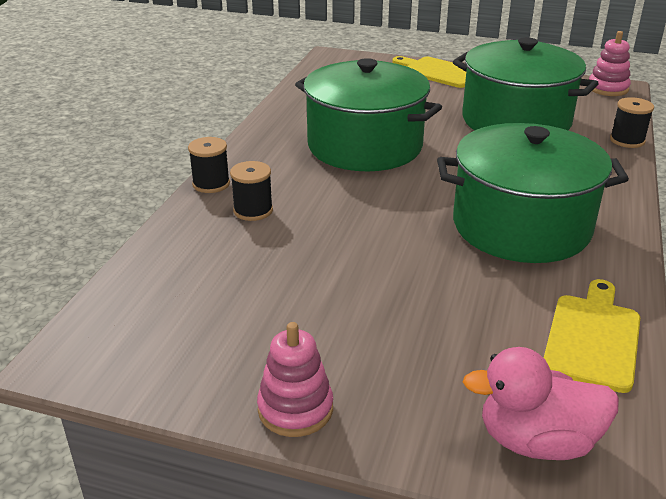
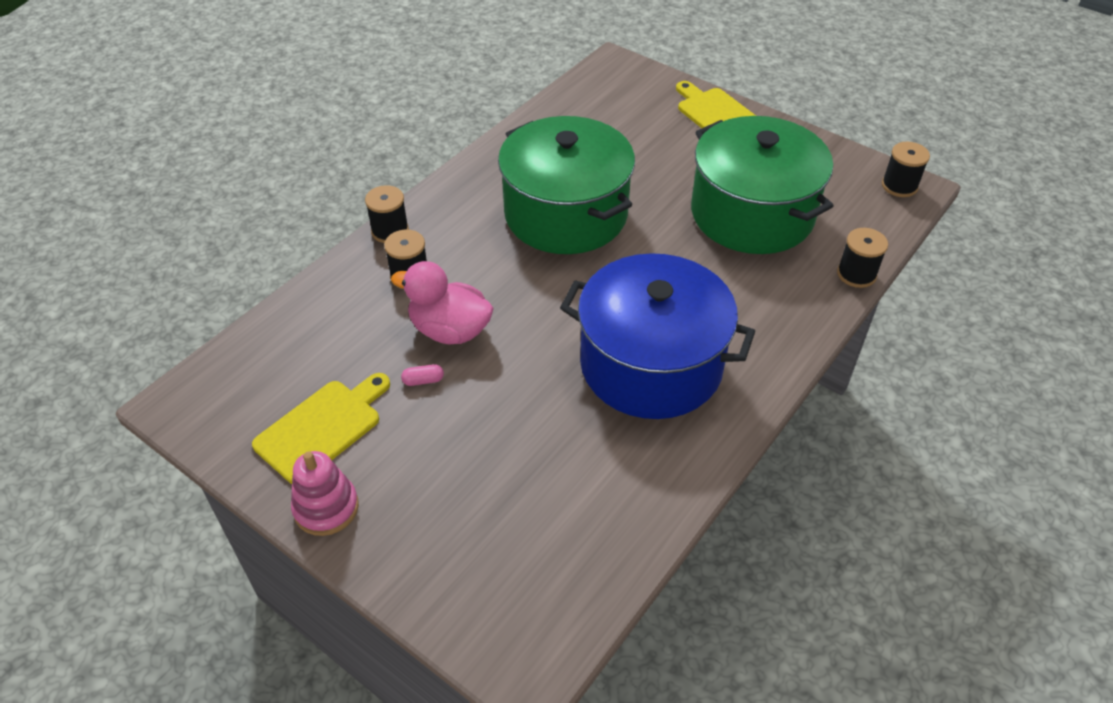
camera: 20 degrees right, 15 degrees up
green pot [437,123,629,263] -> blue pot [560,253,755,419]
pink duck [463,347,619,460] -> pink duck moved to [391,261,494,344]
yellow cutting board [544,279,640,393] -> yellow cutting board moved to [252,373,390,484]
pink stacking toy [589,31,631,96] -> black spool [882,142,930,197]
none -> pink capsule [401,364,444,386]

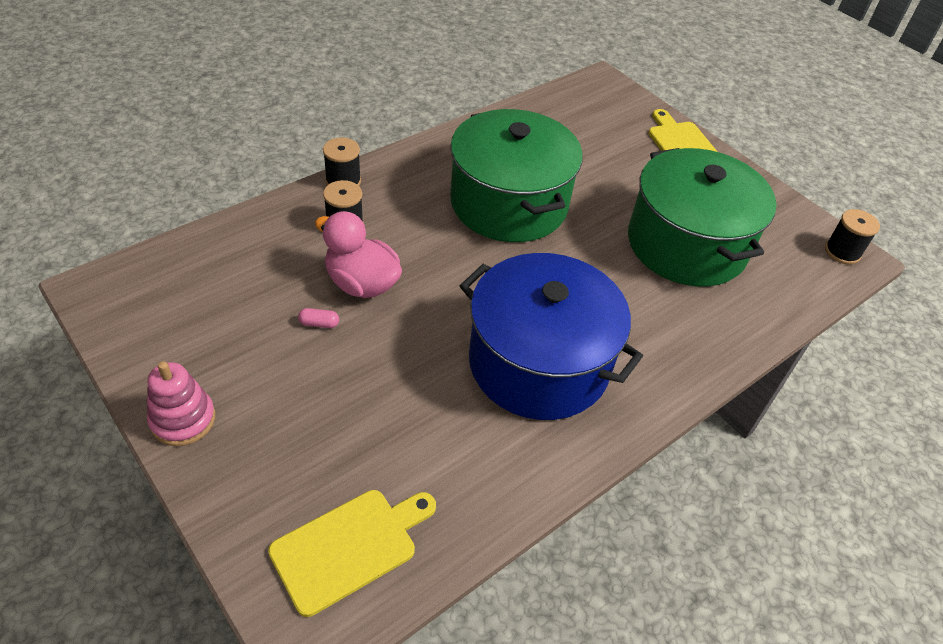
camera: 10 degrees right, 0 degrees up
yellow cutting board [252,373,390,484] -> yellow cutting board moved to [268,490,436,617]
black spool [837,228,888,288] -> none

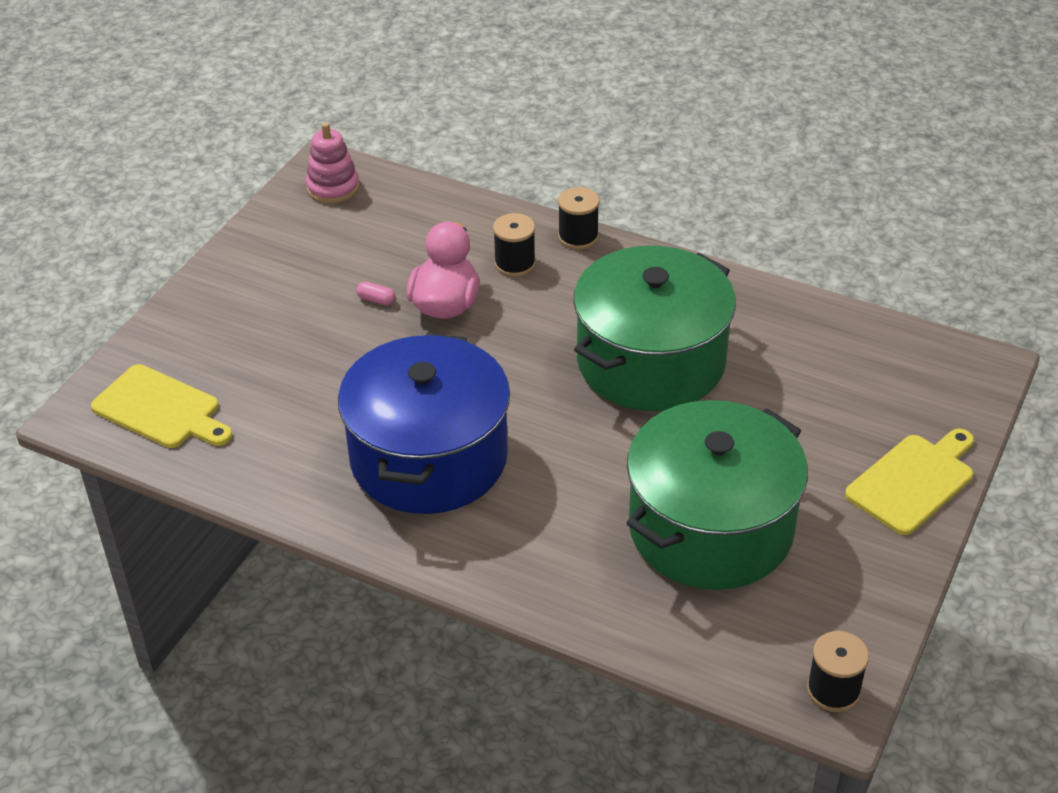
camera: 70 degrees right, 5 degrees down
pink stacking toy [147,361,215,446] -> pink stacking toy moved to [306,122,360,204]
pink capsule [298,308,339,328] -> pink capsule turned 45 degrees counterclockwise [356,281,395,305]

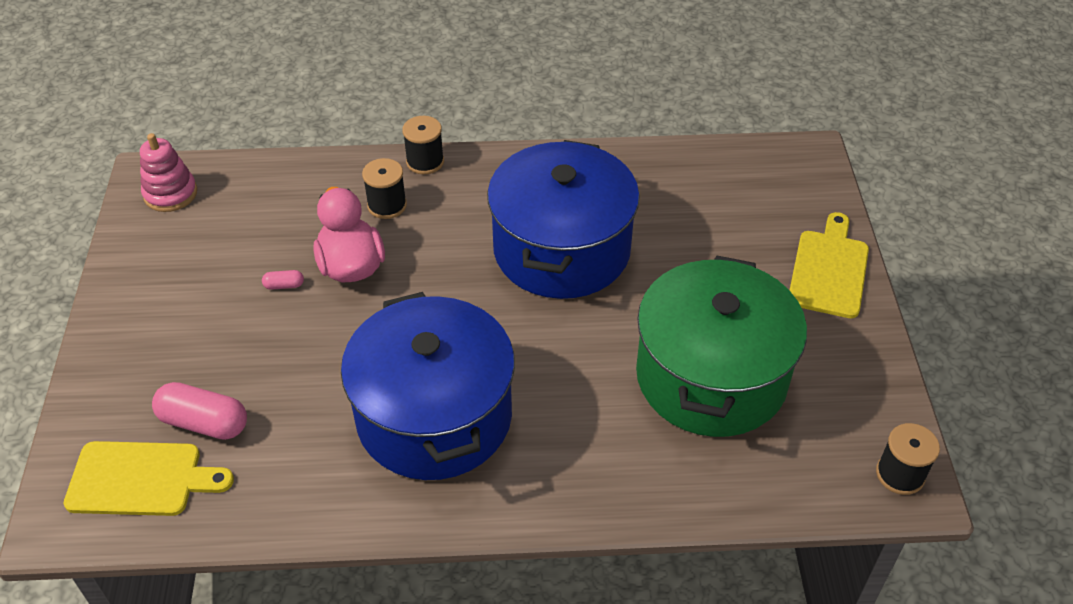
camera: 30 degrees left, 5 degrees up
green pot [573,246,736,411] -> blue pot [487,140,640,299]
none -> pink capsule [152,382,247,440]

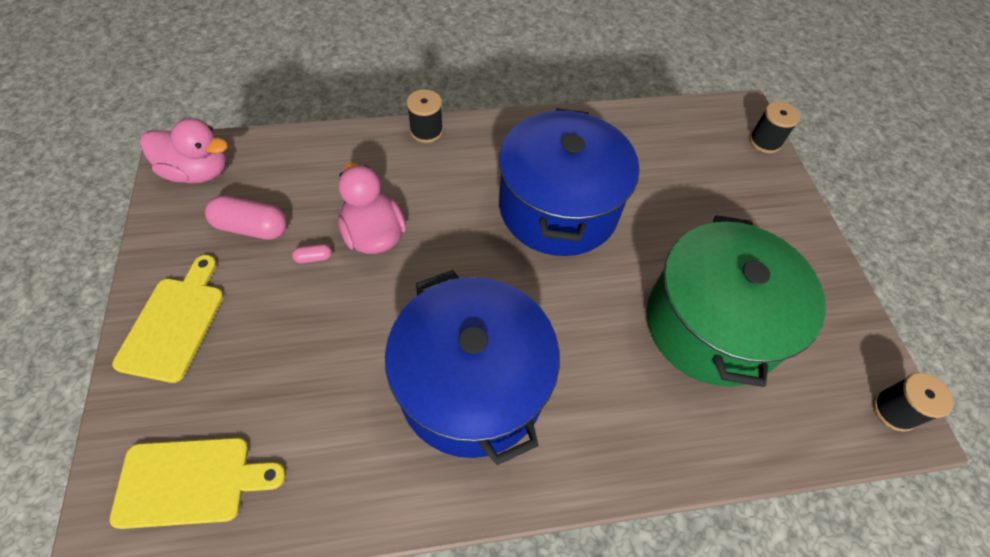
camera: 10 degrees left, 10 degrees up
pink stacking toy [140,133,197,212] -> pink duck [140,118,228,184]
pink capsule [152,382,247,440] -> pink capsule moved to [205,196,287,240]
black spool [362,158,407,219] -> black spool moved to [749,101,800,153]
yellow cutting board [790,212,869,318] -> yellow cutting board moved to [112,255,224,383]

